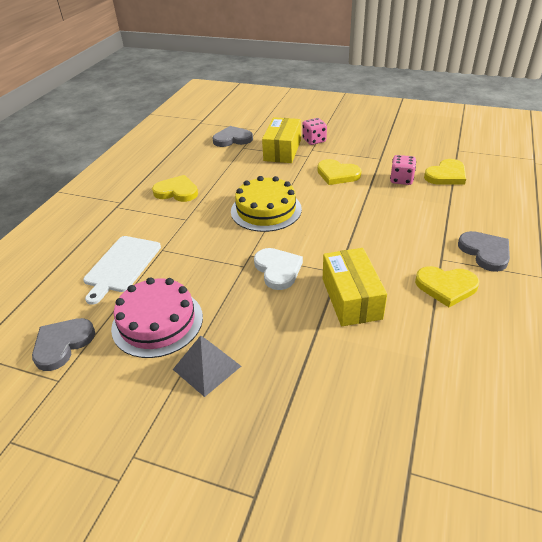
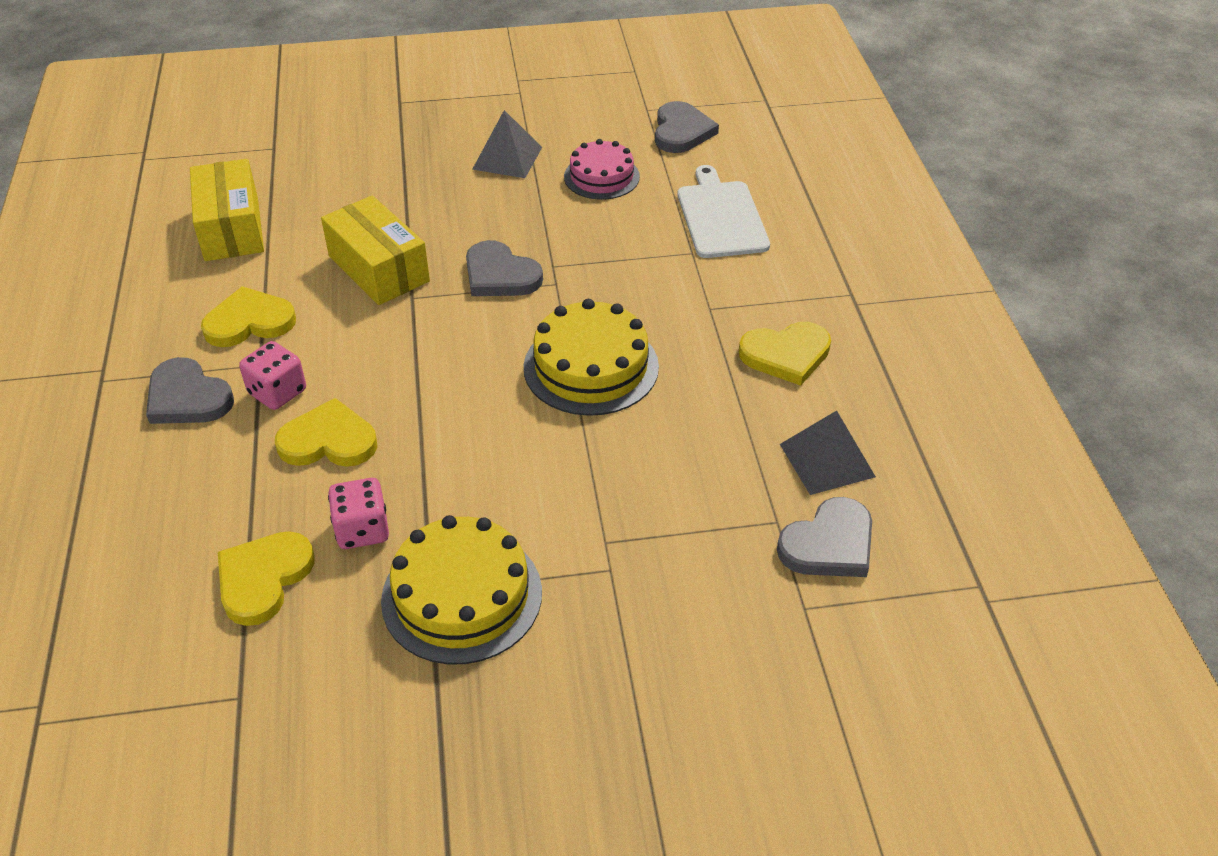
camera: 150 degrees right, 5 degrees up
pink cake [111,277,203,358] -> pink cake [564,139,640,200], size x0.66
white heart [254,248,303,290] -> grey heart [466,240,543,296]
yellow box [262,117,301,163] -> yellow box moved to [190,159,264,261]
pink dice [302,118,327,145] -> pink dice moved to [239,341,306,410]
yellow heart [317,159,362,185] -> yellow heart moved to [275,398,377,467]
none -> yellow cake [381,515,542,665]
none -> grey pyramid [780,411,876,495]

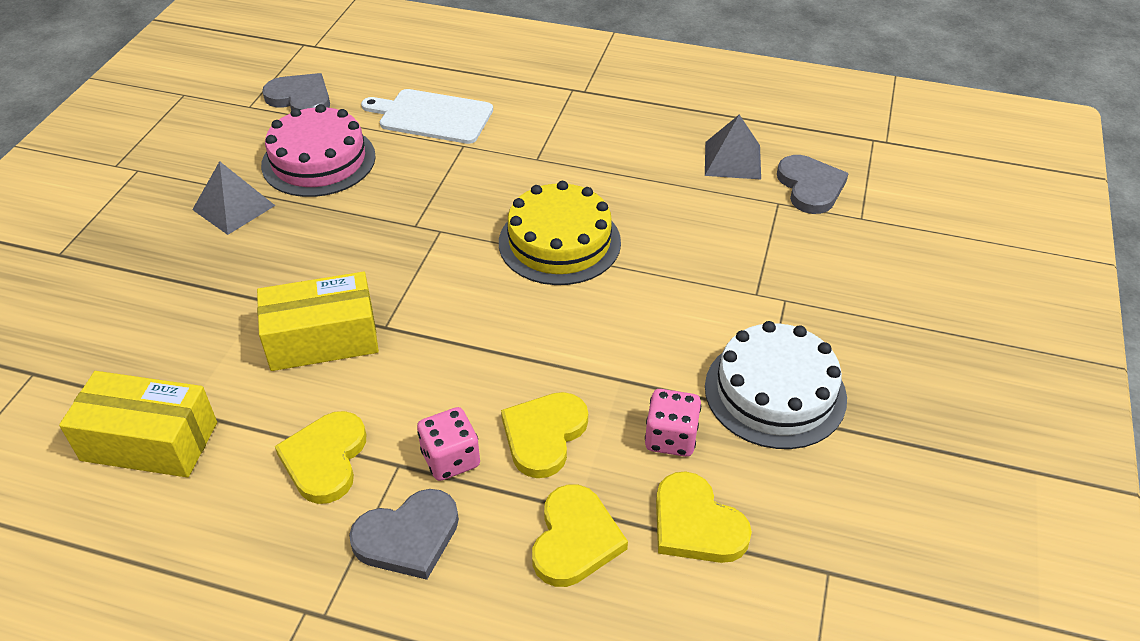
camera: 65 degrees left, 0 degrees up
yellow cake [381,515,542,665] -> white cake [705,321,847,449]
grey heart [466,240,543,296] -> none
pink cake [564,139,640,200] -> pink cake [261,104,376,197], size x1.51
yellow heart [739,322,831,386] -> yellow heart moved to [532,484,628,587]

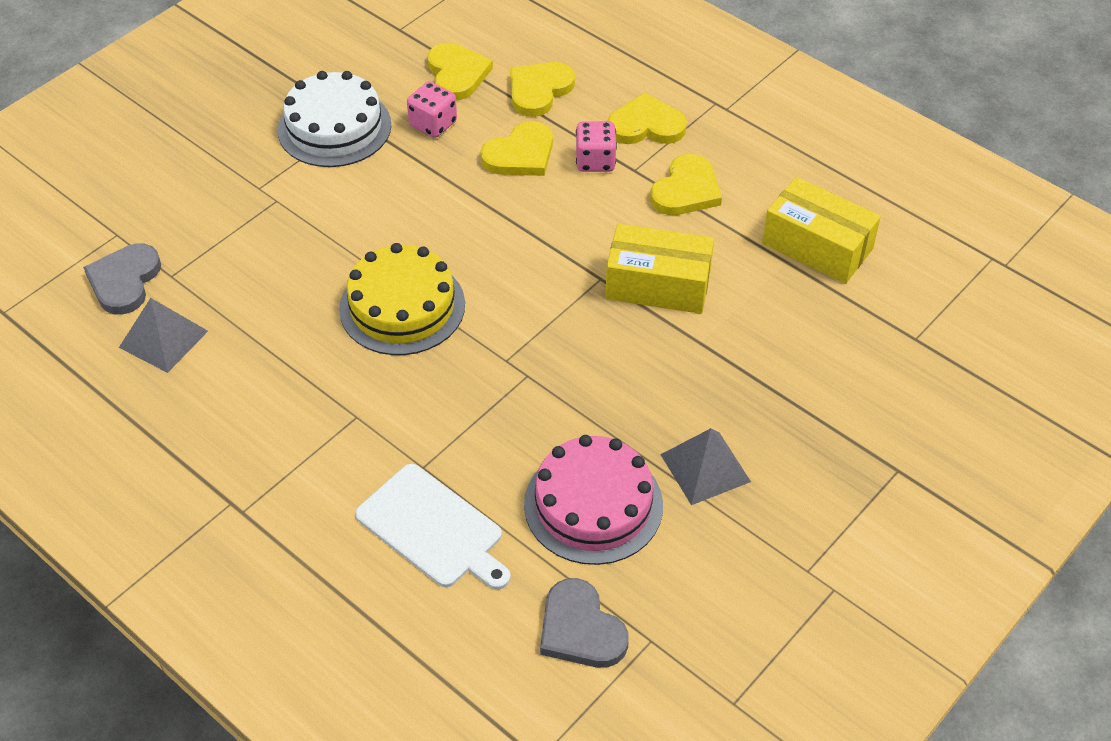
camera: 155 degrees left, 5 degrees up
grey heart [349,489,459,580] -> yellow heart [608,93,687,144]

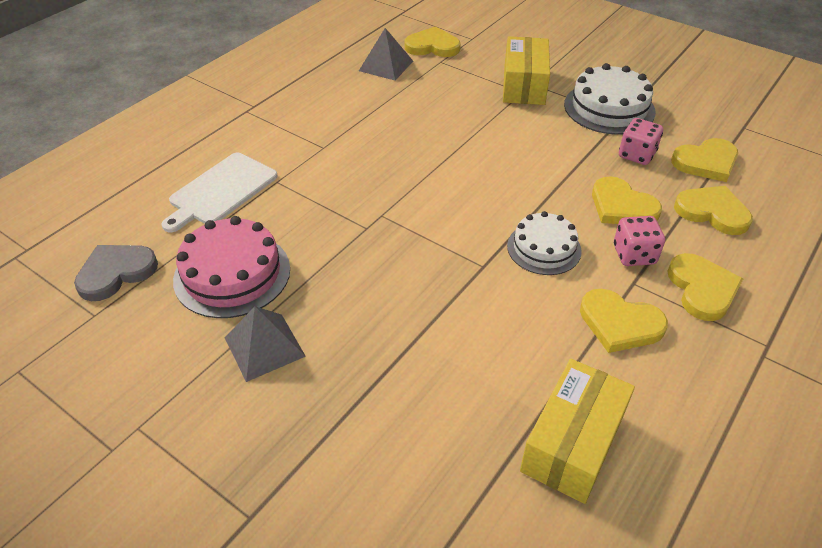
camera: 85 degrees right, 5 degrees down
grey heart [83,244,161,315] -> yellow heart [404,26,461,57]
yellow cake [339,243,465,355] -> none
yellow box [605,224,714,314] -> yellow box moved to [503,36,550,105]
none -> white cake [507,211,582,275]

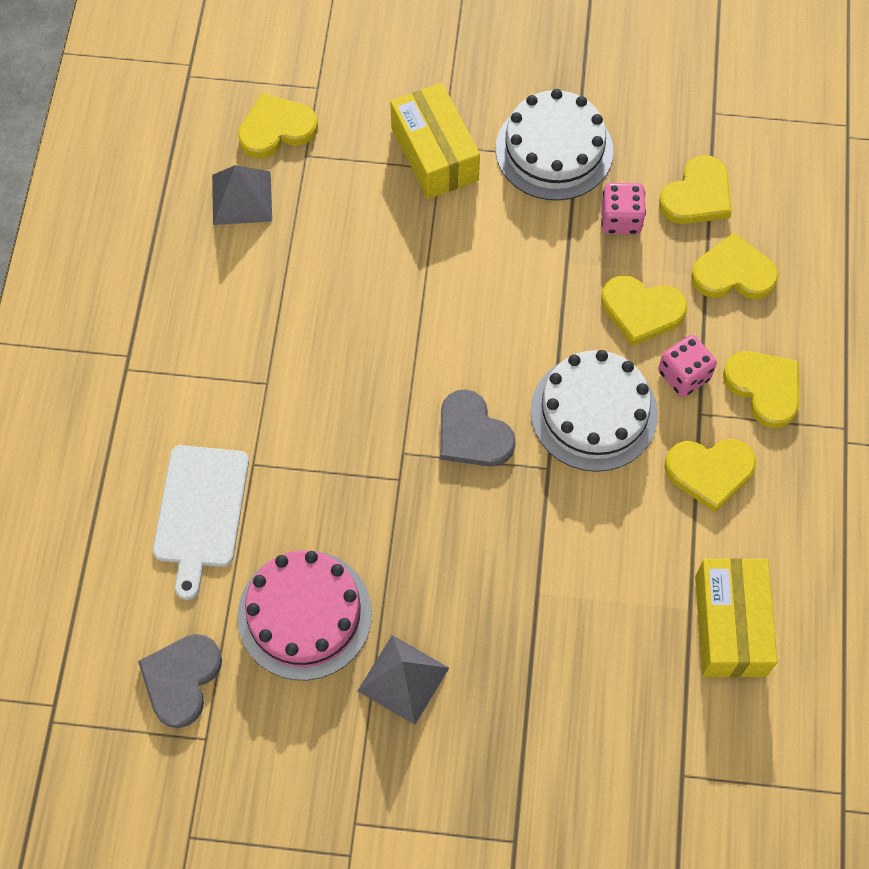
camera: 30 degrees left, 20 degrees up
white cake [507,211,582,275] -> white cake [531,350,658,472], size x1.51
none -> grey heart [440,389,516,467]

